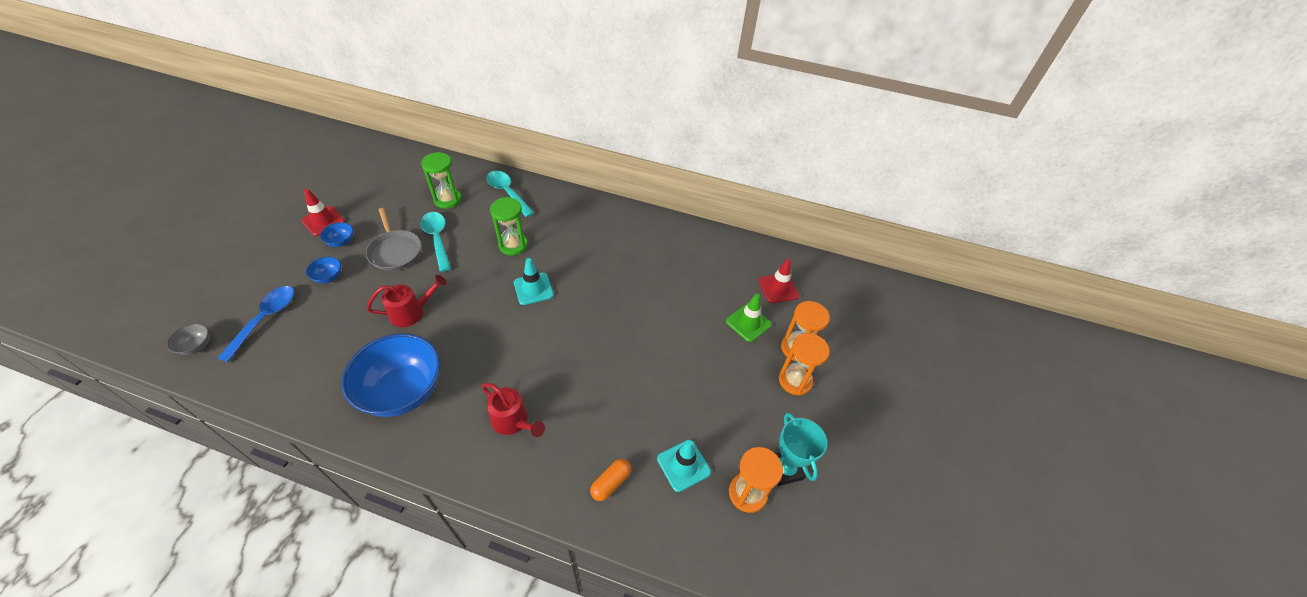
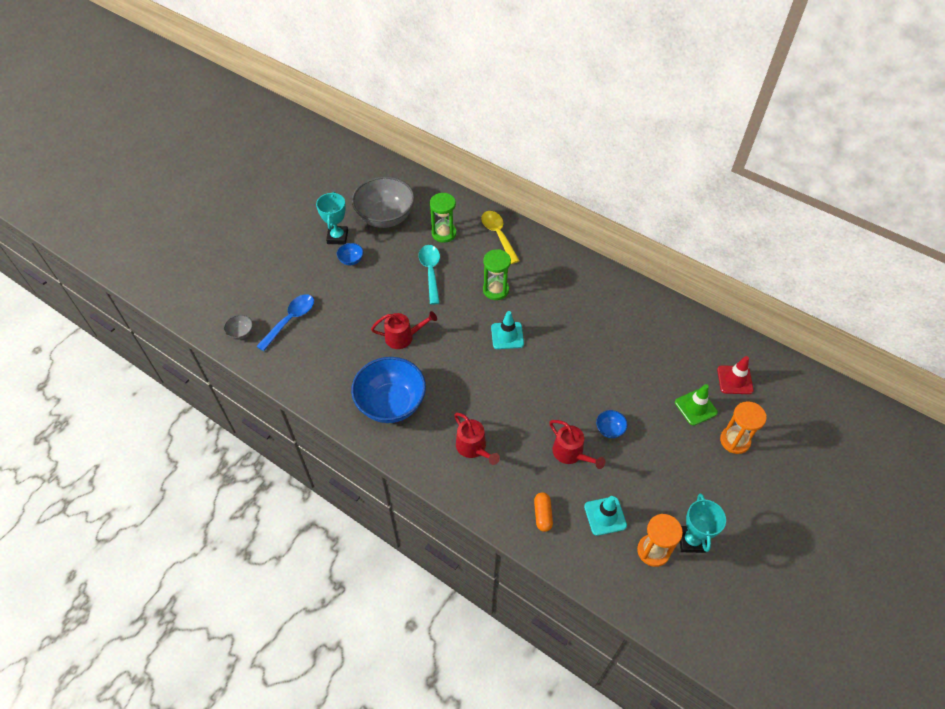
camera: 20 degrees right, 5 degrees up
red traffic cone [301,189,345,236] -> turquoise trophy [316,192,348,244]
blue bowl [306,257,341,284] -> blue bowl moved to [596,410,628,438]
grey pan [366,208,421,271] -> none
turquoise spoon [486,171,534,217] -> yellow spoon [481,211,520,264]
orange capsule [590,459,631,501] -> orange capsule turned 60 degrees counterclockwise [534,492,553,532]
orange hourglass [779,333,830,396] -> none
none -> grey bowl [352,176,415,228]
none -> red watering can [549,420,605,469]

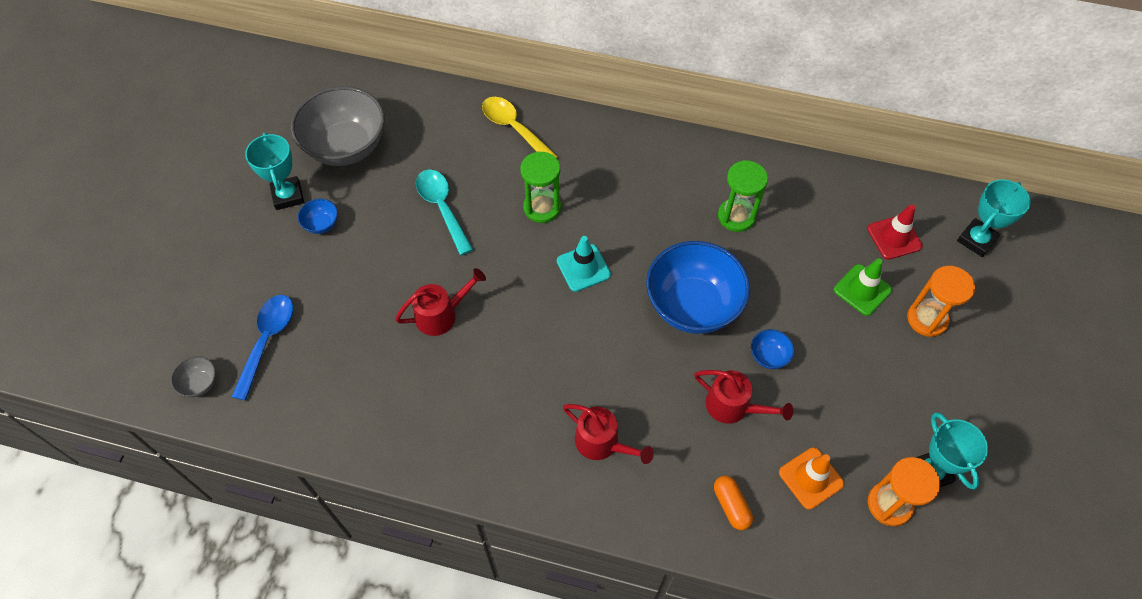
camera: 20 degrees left, 5 degrees up
blue bowl [351,357,426,423] -> blue bowl moved to [646,241,750,334]
green hourglass [430,193,457,243] -> green hourglass moved to [718,160,768,232]
turquoise traffic cone [584,496,627,536] -> orange traffic cone [779,447,844,510]
none -> turquoise trophy [957,179,1031,257]

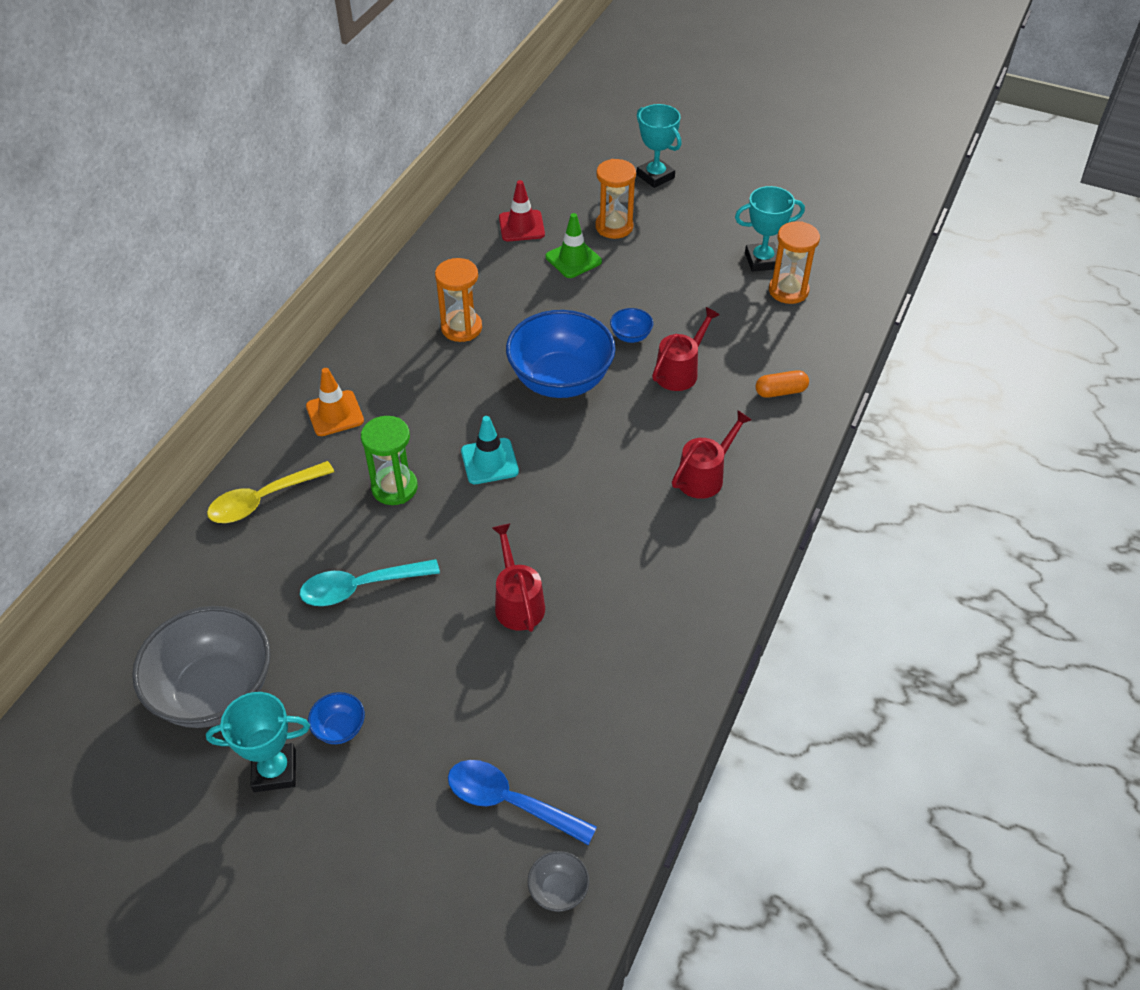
camera: 80 degrees left, 10 degrees down
green hourglass [718,160,768,232] -> orange hourglass [435,258,482,342]
orange traffic cone [779,447,844,510] -> orange traffic cone moved to [306,368,364,436]
turquoise trophy [957,179,1031,257] -> turquoise trophy moved to [637,104,682,188]

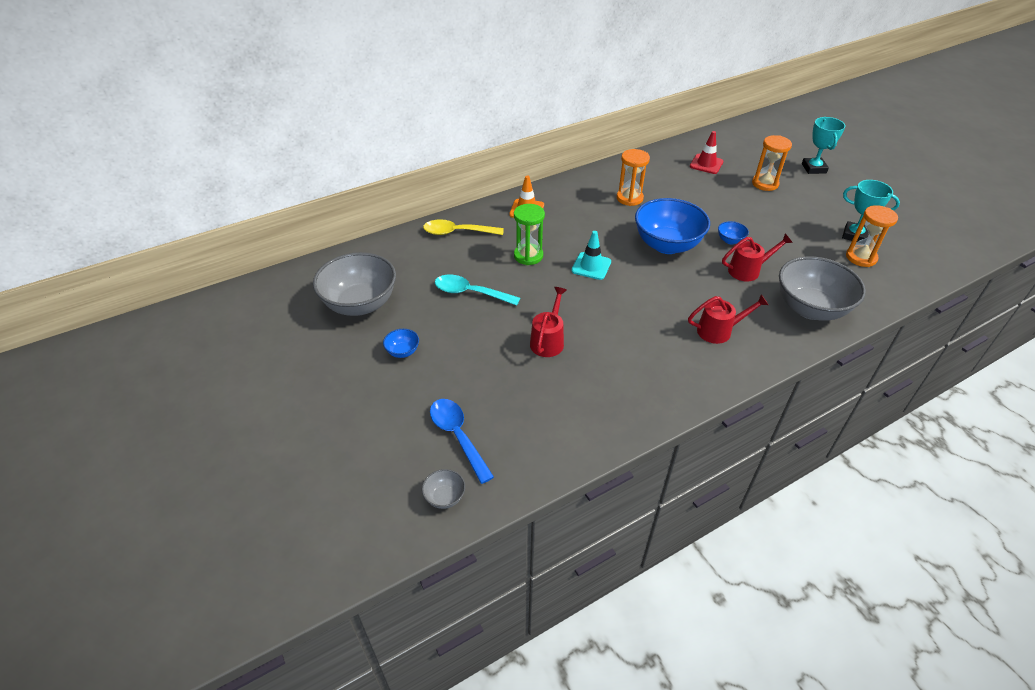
camera: 35 degrees right, 5 degrees down
turquoise trophy [206,692,310,792] -> none
green traffic cone [546,213,602,278] -> none
orange capsule [755,370,809,398] -> grey bowl [779,256,866,321]

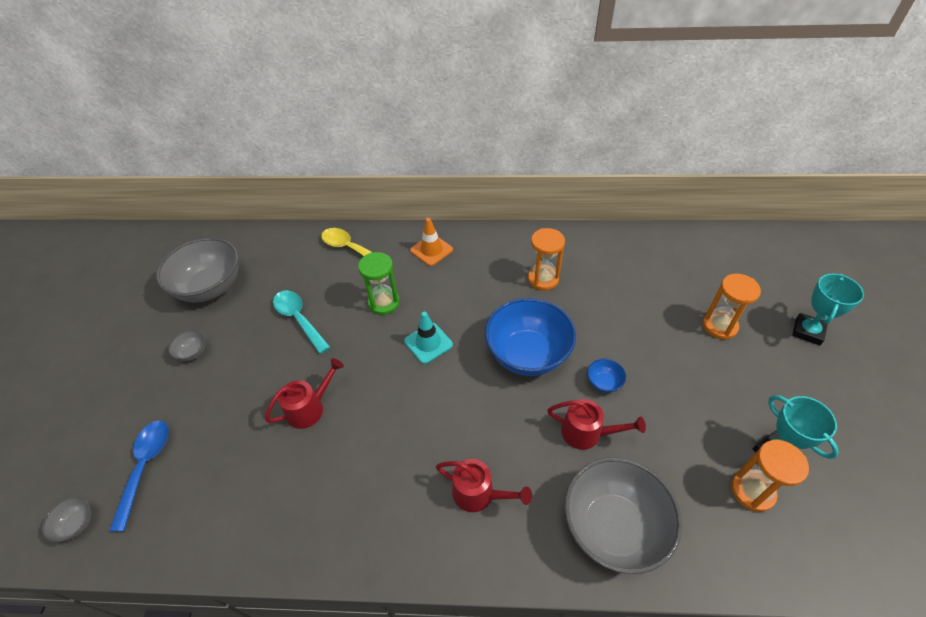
camera: 35 degrees right, 5 degrees up
blue bowl [383,329,419,358] -> grey bowl [168,330,205,361]
red traffic cone [690,131,723,174] -> none

